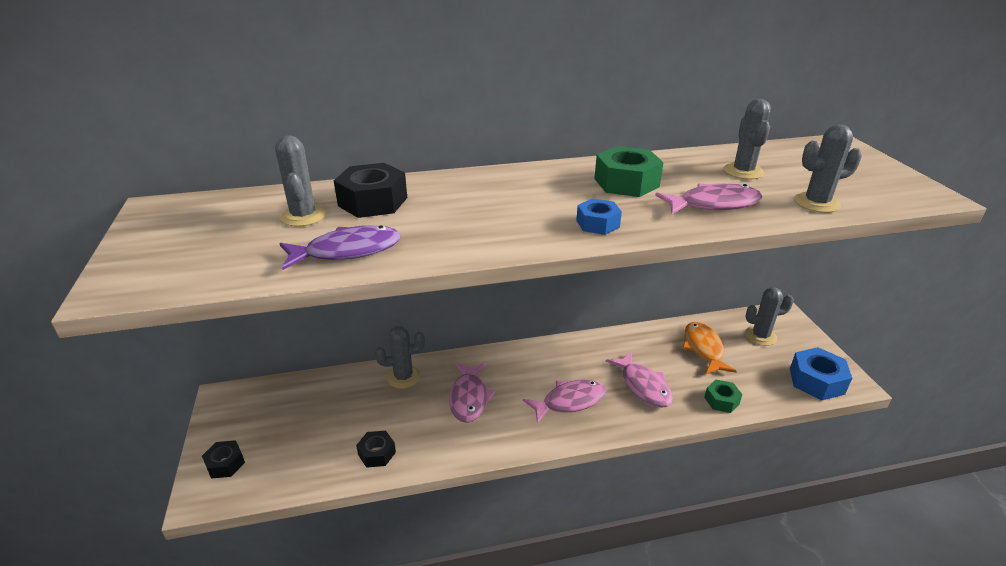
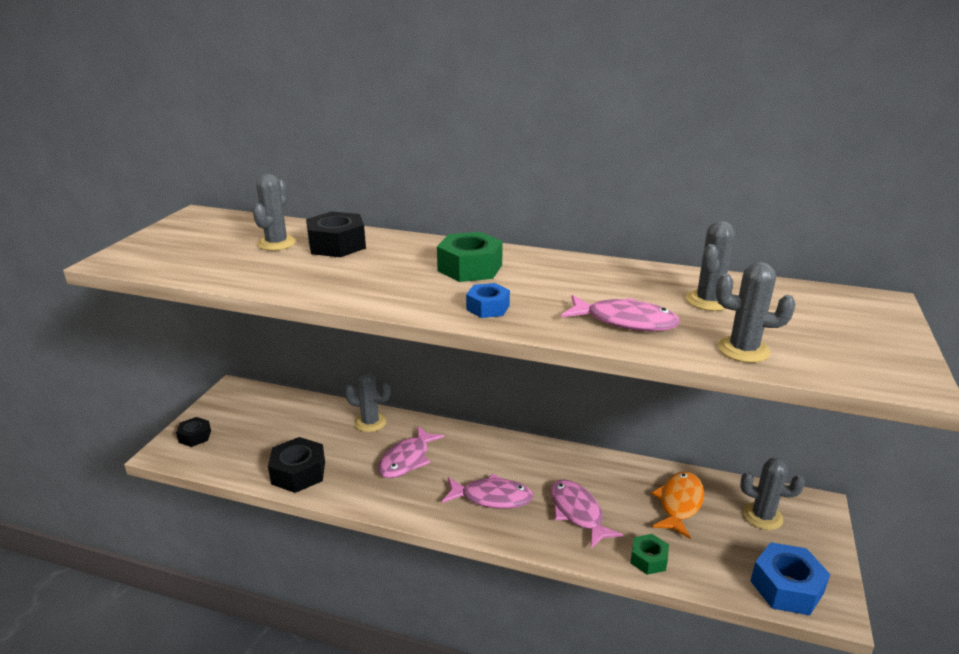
camera: 30 degrees right, 5 degrees down
purple fish [280,225,401,270] -> none
black nut [356,431,396,468] -> black nut [268,437,325,493], size x1.67
green nut [594,146,664,197] -> green nut moved to [437,232,503,282]
pink fish [606,351,673,408] -> pink fish turned 150 degrees clockwise [551,479,623,548]

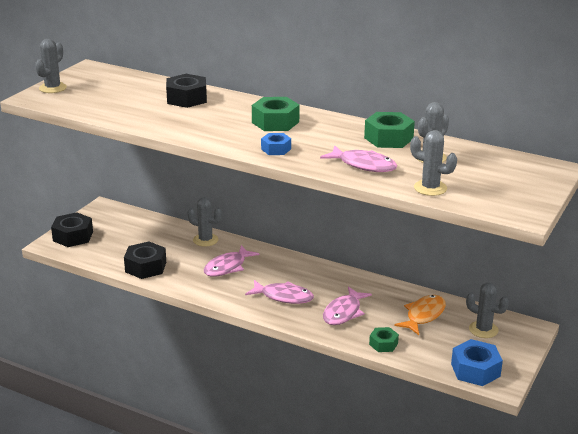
camera: 10 degrees right, 0 degrees up
black nut [176,417,211,447] -> black nut [51,212,93,247], size x1.67
grey cactus [253,174,296,251] -> grey cactus moved to [35,39,67,93]
pink fish [551,479,623,548] -> pink fish turned 135 degrees counterclockwise [323,286,372,325]
none -> green nut [364,112,415,148]

